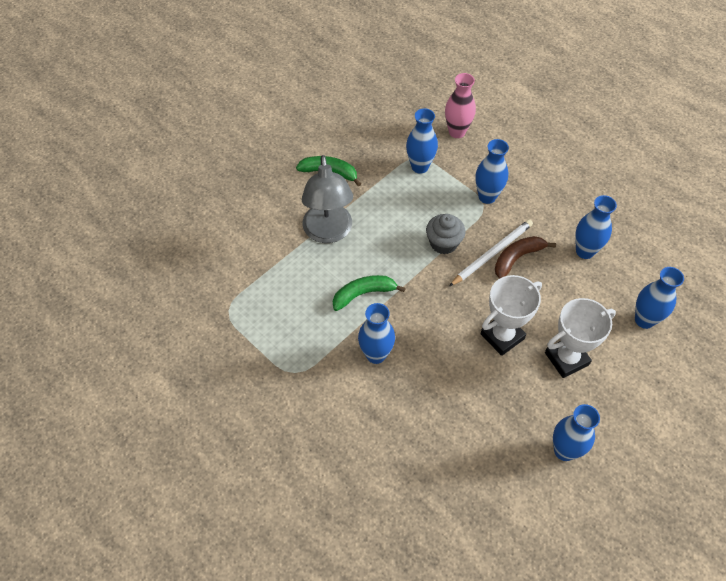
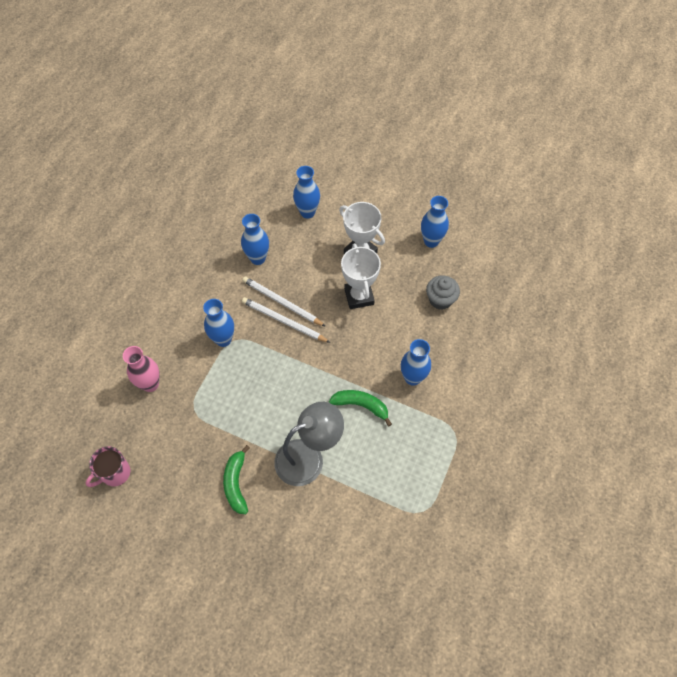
camera: 110 degrees left, 5 degrees up
green banana [333,275,406,311] -> green banana turned 150 degrees clockwise [329,390,392,426]
blue vase [406,108,438,174] -> none
grey cupcake [426,214,466,254] -> grey cupcake moved to [426,275,460,310]
white trophy [480,275,542,356] -> white trophy turned 45 degrees clockwise [341,244,381,309]
brown banana [495,236,556,279] -> white pencil [242,276,326,327]
none -> pink mug [86,446,130,487]

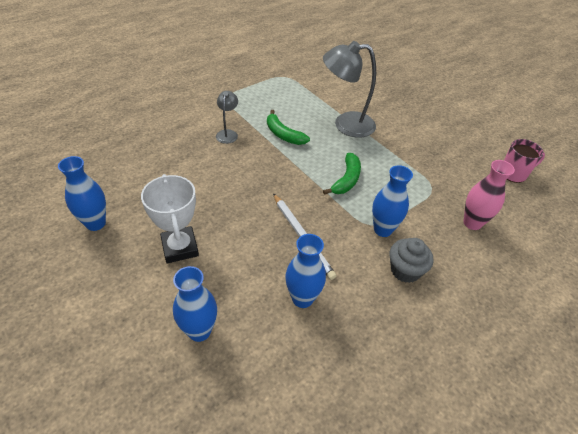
camera: 155 degrees left, 15 degrees down
green banana [223,445,250,514] -> green banana moved to [323,153,361,195]
white pencil [242,297,330,343] -> none
white trophy [341,244,381,309] -> none
blue vase [401,339,431,386] -> grey lamp [216,91,238,144]
grey cupcake [426,275,460,310] -> grey cupcake moved to [389,238,433,283]

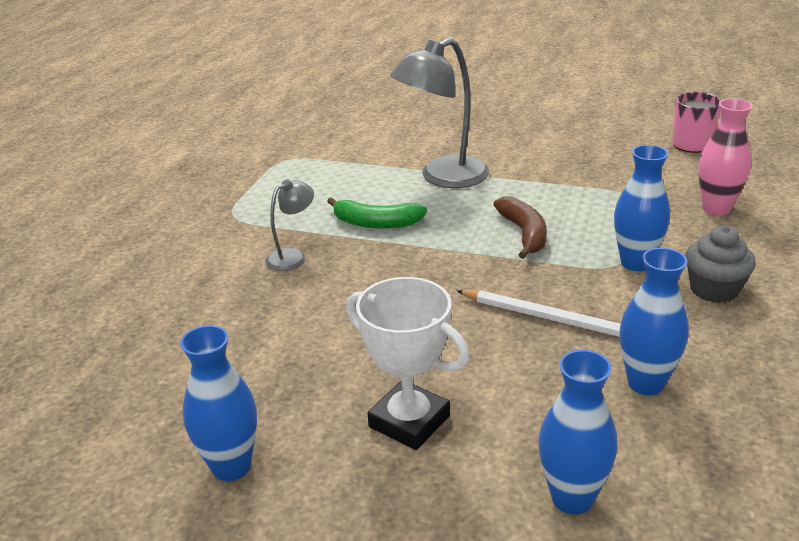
camera: 30 degrees left, 15 degrees down
grey lamp [216,91,238,144] -> grey lamp turned 75 degrees clockwise [265,180,314,271]
green banana [323,153,361,195] -> brown banana [493,196,547,259]

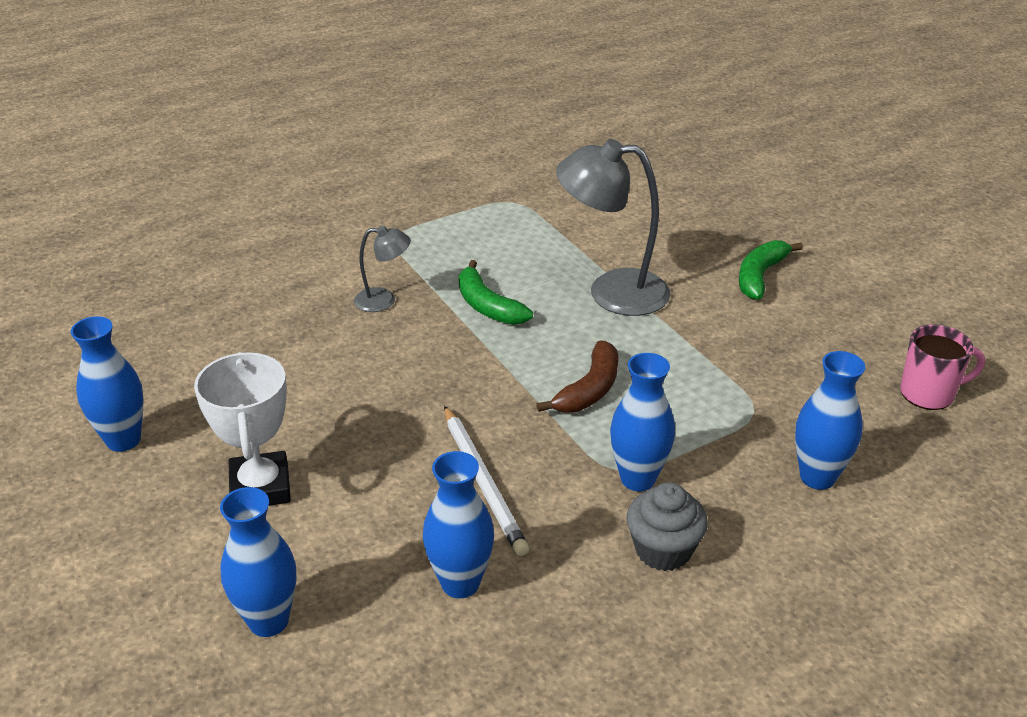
camera: 40 degrees right, 5 degrees up
pink vase [698,98,753,216] -> blue vase [795,351,865,490]
none -> green banana [739,240,803,299]

